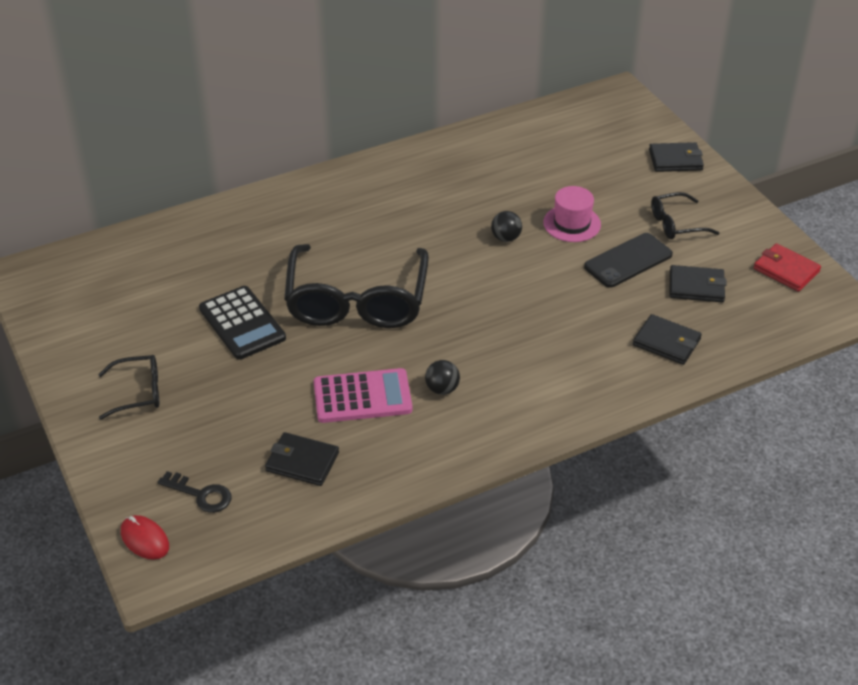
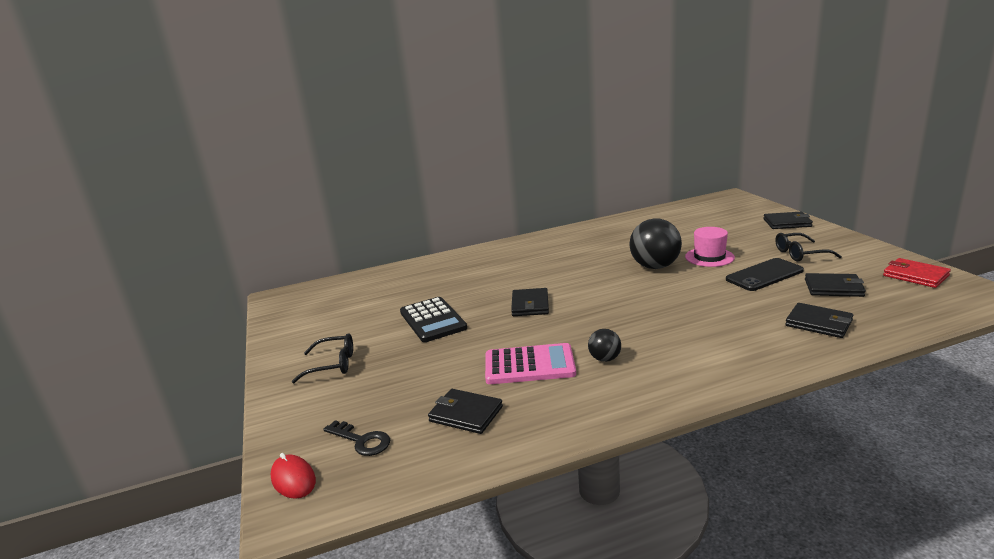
camera: 10 degrees right, 20 degrees down
black glasses [284,244,429,328] -> black wallet [511,288,549,316]
black ball [491,211,522,242] -> black ball [629,218,682,269], size x1.98

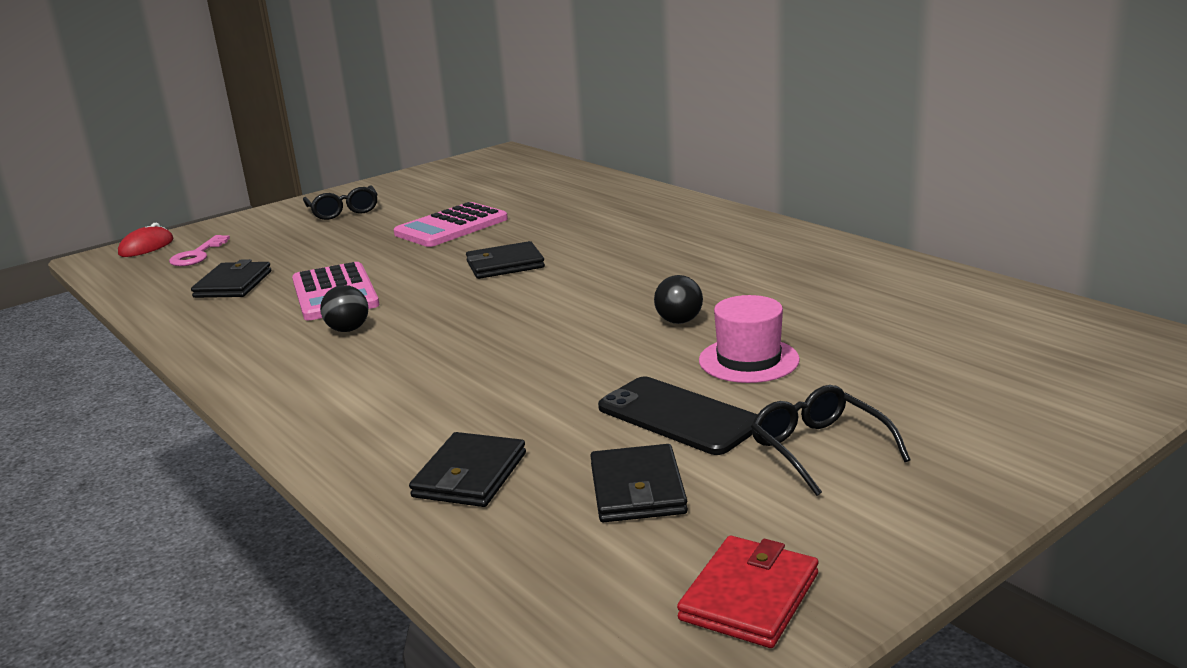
camera: 70 degrees right, 0 degrees up
black key [323,420,390,456] -> pink key [169,235,230,266]
black calculator [400,297,467,342] -> pink calculator [394,202,508,247]
black ball [629,218,682,269] -> black ball [654,275,703,324], size x0.51
black wallet [763,212,813,229] -> none

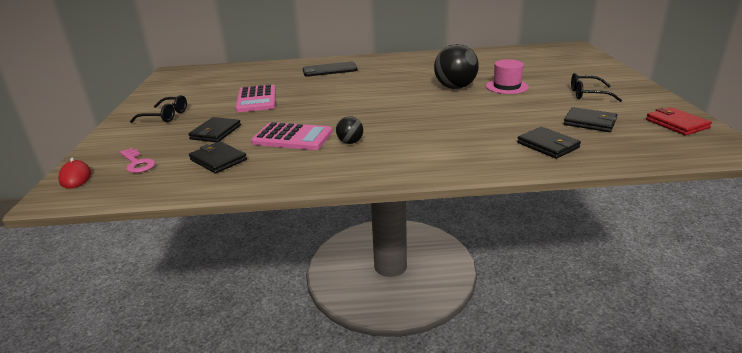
camera: 55 degrees left, 5 degrees up
black wallet [466,241,545,279] -> black wallet moved to [188,117,241,142]
black phone [598,377,757,455] -> black phone moved to [302,62,358,77]
black ball [654,275,703,324] -> black ball [434,44,479,89], size x1.98

